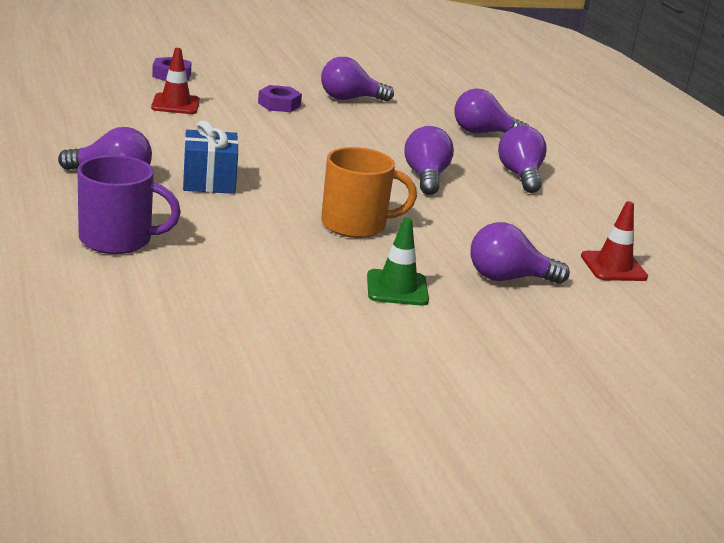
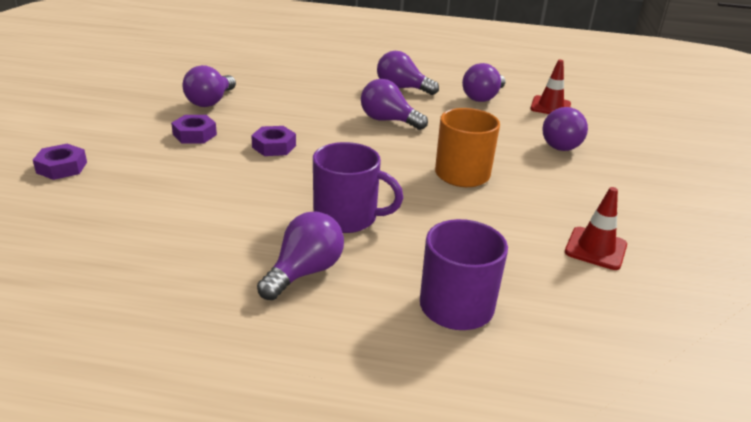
camera: 60 degrees left, 5 degrees up
red traffic cone [151,48,200,114] -> red traffic cone moved to [565,187,627,270]
blue gift [183,120,238,194] -> purple mug [313,142,403,233]
green traffic cone [367,217,429,306] -> none
purple light bulb [455,88,529,133] -> purple light bulb moved to [462,63,505,102]
none -> purple nut [251,126,296,156]

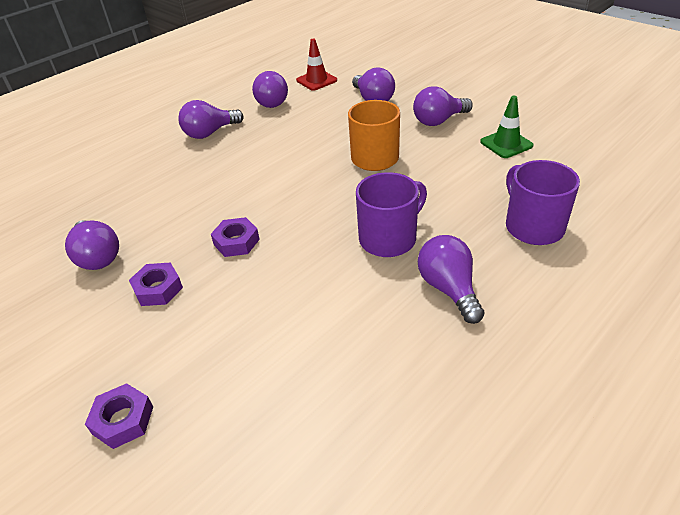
camera: 50 degrees left, 10 degrees up
purple light bulb [361,79,428,130] -> purple light bulb moved to [413,86,473,126]
red traffic cone [565,187,627,270] -> green traffic cone [480,96,534,158]

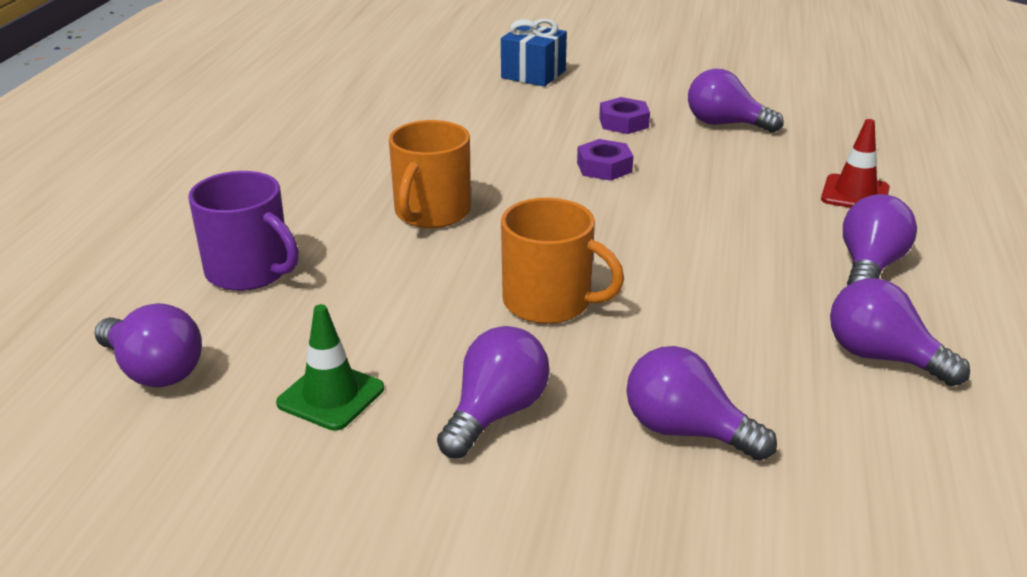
camera: 145 degrees right, 10 degrees down
purple nut [85,383,153,449] -> blue gift [501,19,567,87]
red traffic cone [296,39,337,91] -> red traffic cone moved to [821,119,890,208]
purple mug [356,172,427,257] -> orange mug [389,120,471,228]
purple light bulb [418,235,484,324] -> purple light bulb moved to [95,303,202,387]

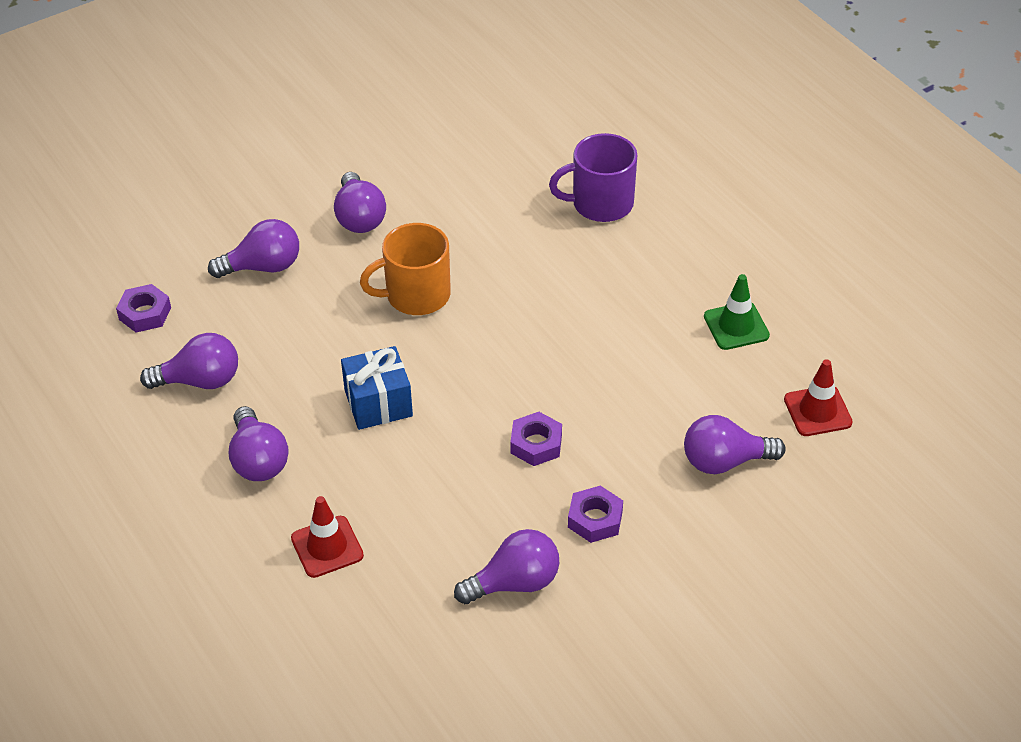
camera: 135 degrees right, 15 degrees up
purple light bulb [95,303,202,387] -> purple light bulb moved to [684,415,786,474]
green traffic cone [276,304,384,431] -> green traffic cone moved to [704,274,770,350]
orange mug [389,120,471,228] -> none
blue gift [501,19,567,87] -> blue gift moved to [341,346,413,430]
none -> purple nut [116,284,171,333]
none -> red traffic cone [784,359,853,436]

